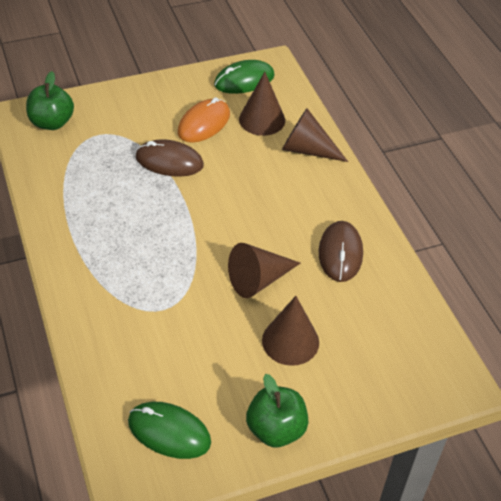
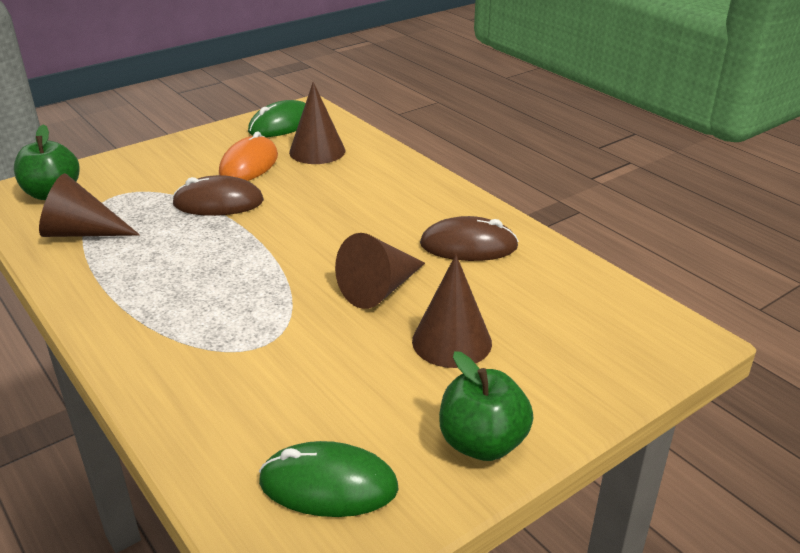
camera: 15 degrees left, 15 degrees down
brown cone [282,108,348,162] -> brown cone moved to [39,173,140,237]
brown mouse [319,221,363,282] -> brown mouse turned 75 degrees counterclockwise [420,216,519,261]

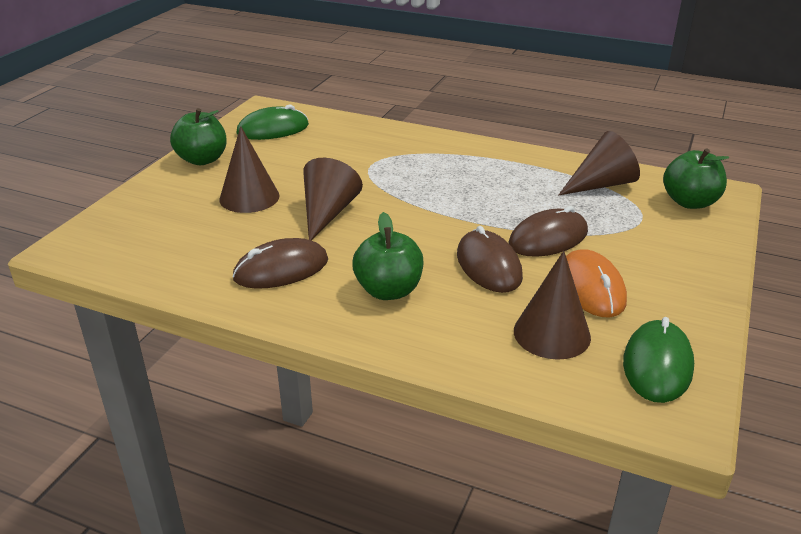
camera: 150 degrees right, 0 degrees up
none -> green apple [352,212,423,300]
none -> brown mouse [457,226,523,293]

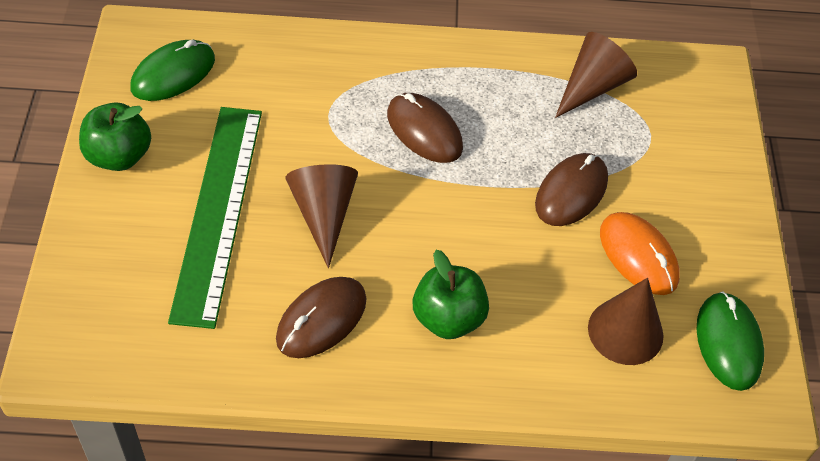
camera: 25 degrees left, 20 degrees up
brown cone [219,126,279,213] -> green ruler [168,107,262,329]
brown mouse [457,226,523,293] -> brown mouse moved to [387,93,463,163]
green apple [663,148,729,209] -> none

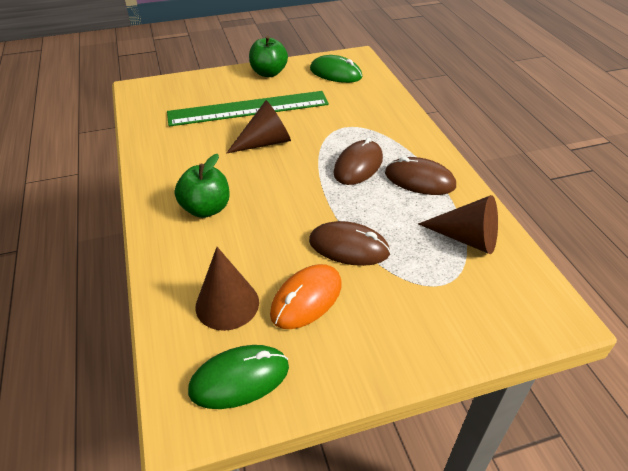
camera: 75 degrees right, 10 degrees down
brown mouse [276,277,367,358] -> brown mouse moved to [385,157,456,195]

